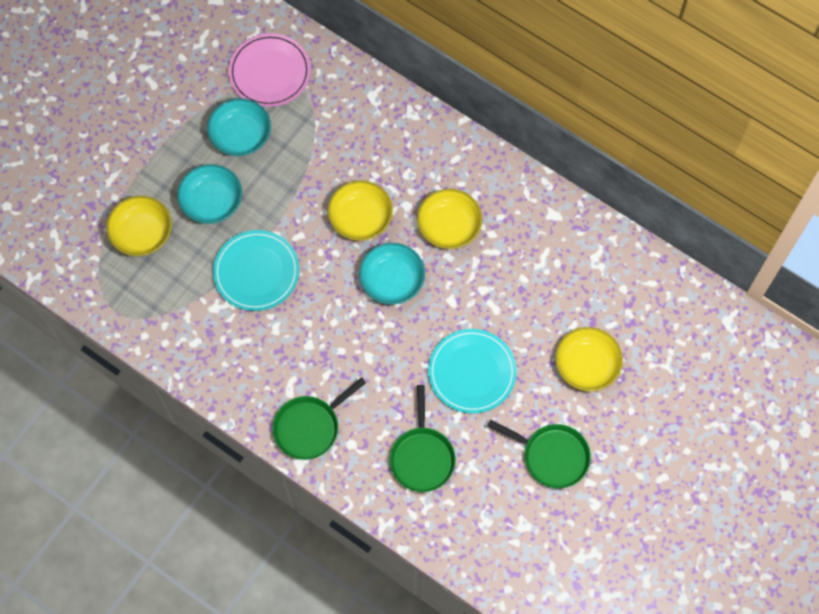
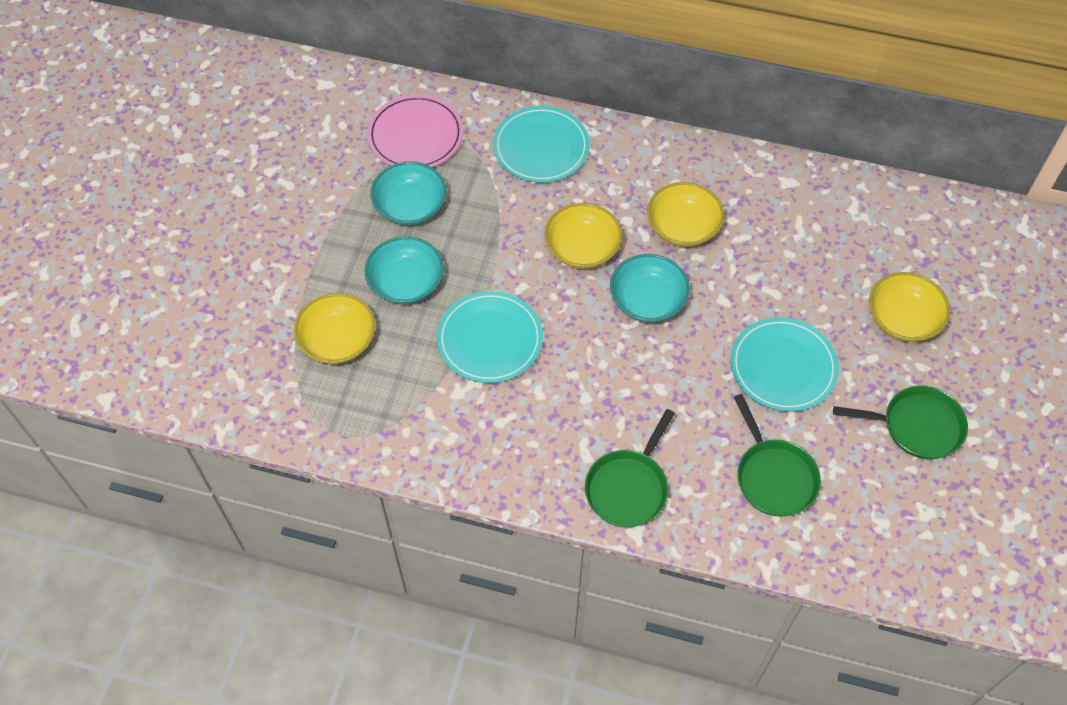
camera: 20 degrees left, 10 degrees down
none -> turquoise plate [493,106,590,183]

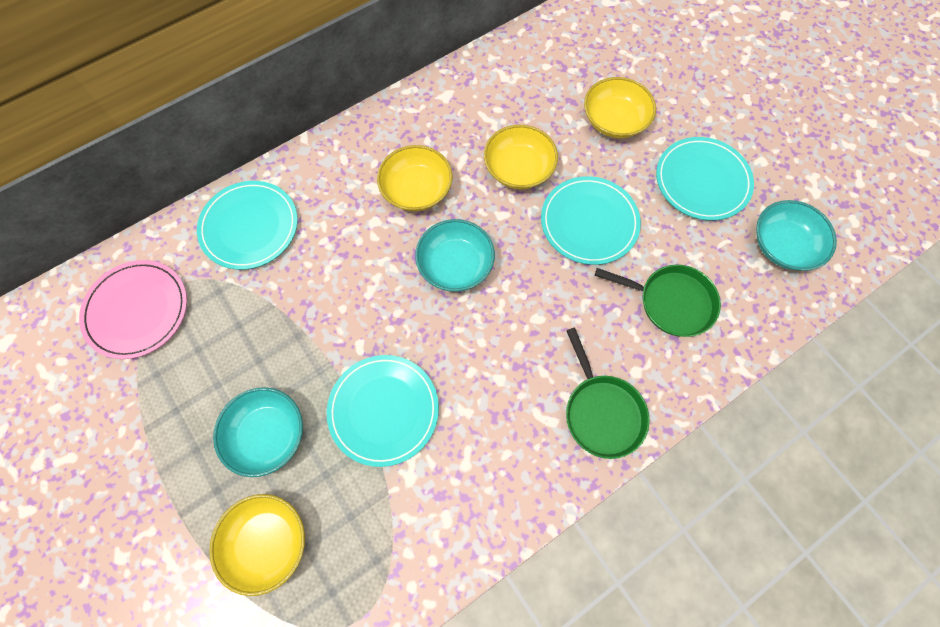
camera: 50 degrees left, 10 degrees up
turquoise bowl [370,162,447,225] -> turquoise bowl moved to [756,200,837,271]
yellow bowl [544,203,622,269] -> yellow bowl moved to [484,125,558,189]
green pan [833,386,968,459] -> turquoise plate [656,137,754,220]

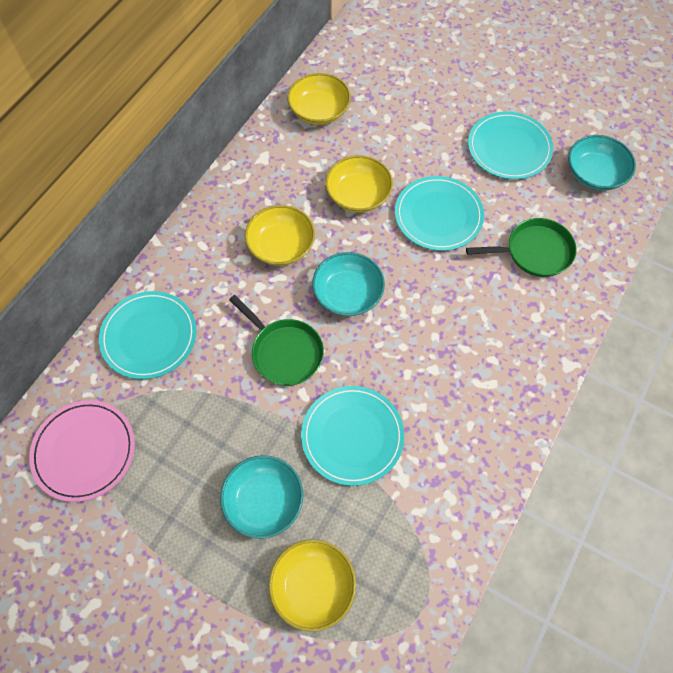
camera: 25 degrees left, 5 degrees down
green pan [566,327,649,459] -> green pan moved to [229,295,324,386]
yellow bowl [584,77,656,138] -> yellow bowl moved to [287,73,351,125]

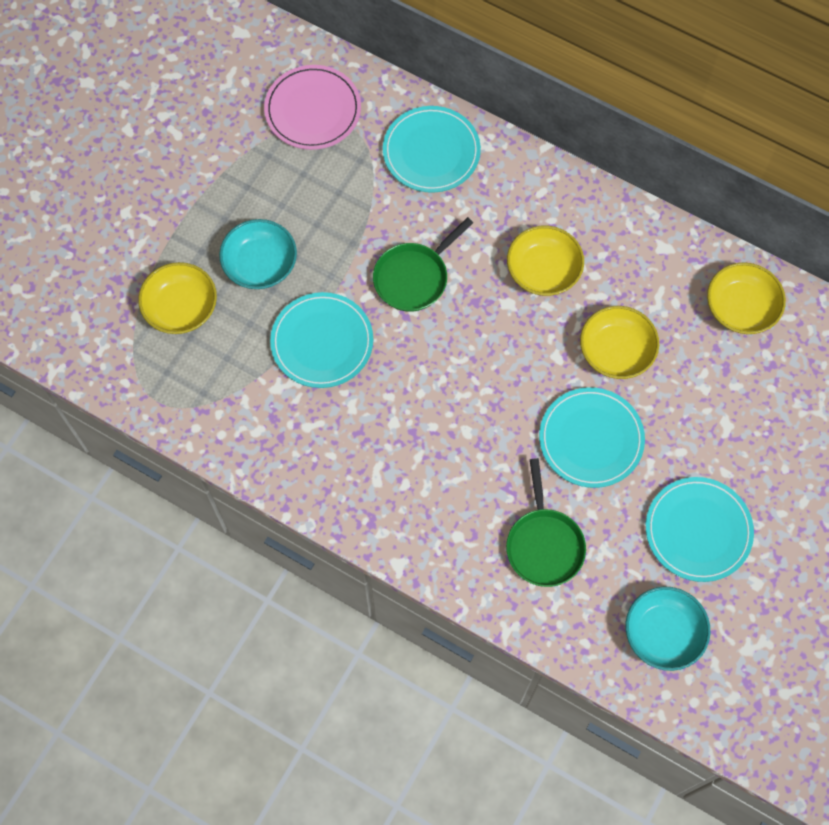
camera: 90 degrees right, 5 degrees up
turquoise bowl [312,252,385,316] -> none

